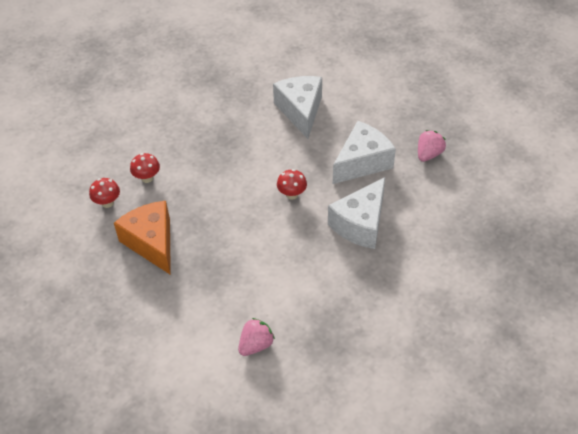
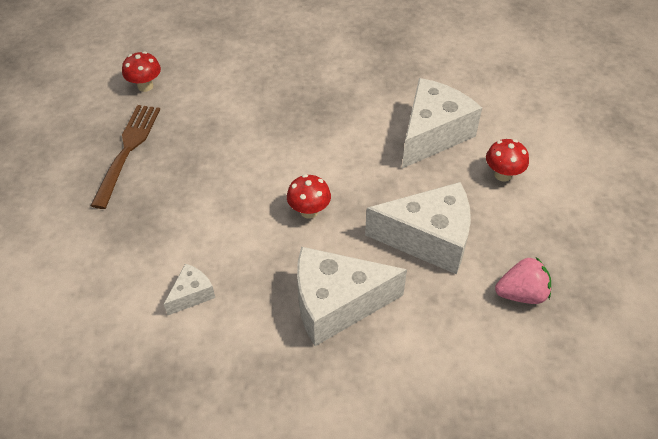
camera: 45 degrees right, 0 degrees up
orange cheese [114,201,171,275] -> brown fork [91,105,160,209]
red mushroom [130,153,160,183] -> red mushroom moved to [486,139,529,182]
pink strawberry [238,318,275,356] -> none
none -> white cheese [164,263,215,315]

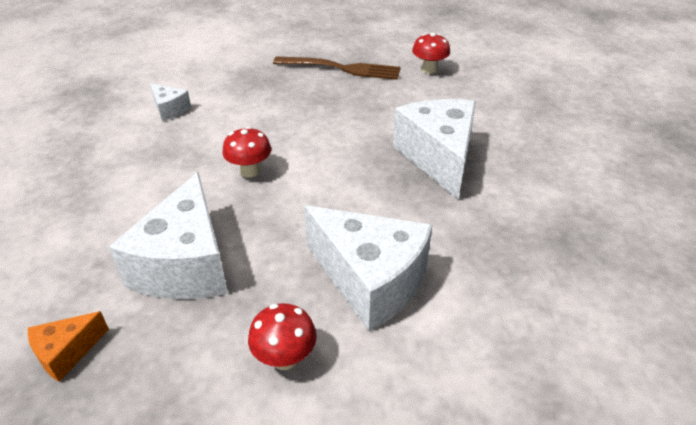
camera: 90 degrees right, 10 degrees down
white cheese [297,247,407,346] -> white cheese moved to [393,99,476,199]
pink strawberry [495,257,551,304] -> orange cheese [28,311,109,382]

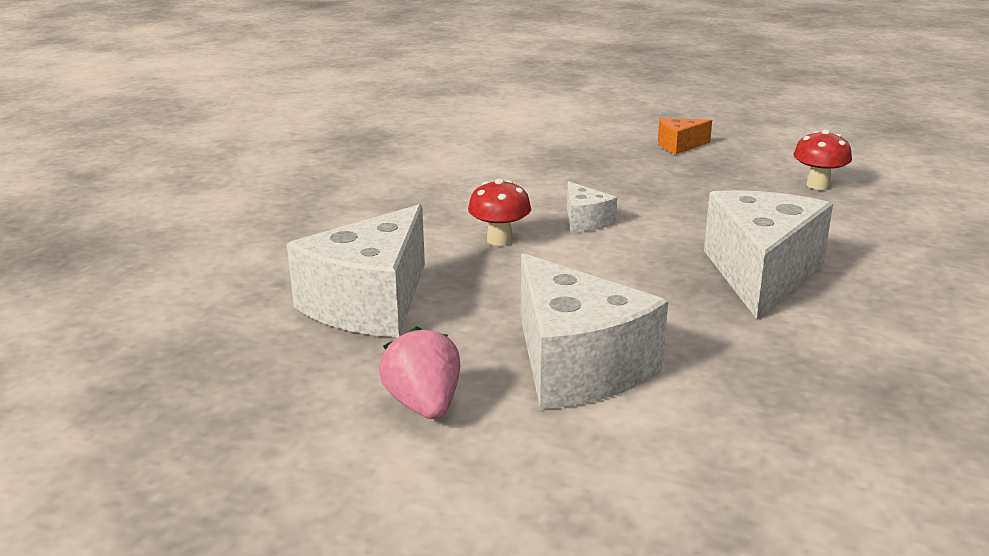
camera: 25 degrees right, 15 degrees down
orange cheese [28,311,109,382] -> orange cheese moved to [658,118,712,154]
white cheese [150,83,191,121] -> white cheese moved to [567,181,617,232]
red mushroom [248,303,317,370] -> pink strawberry [379,326,460,419]
brown fork [273,56,401,80] -> none

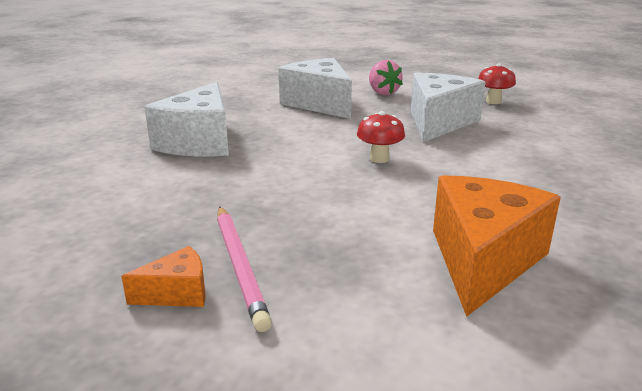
camera: 175 degrees right, 0 degrees up
white cheese [567,181,617,232] -> none
red mushroom [793,129,852,190] -> red mushroom moved to [478,63,516,104]
none -> pink pencil [217,206,272,332]
none -> orange cheese [433,176,561,317]

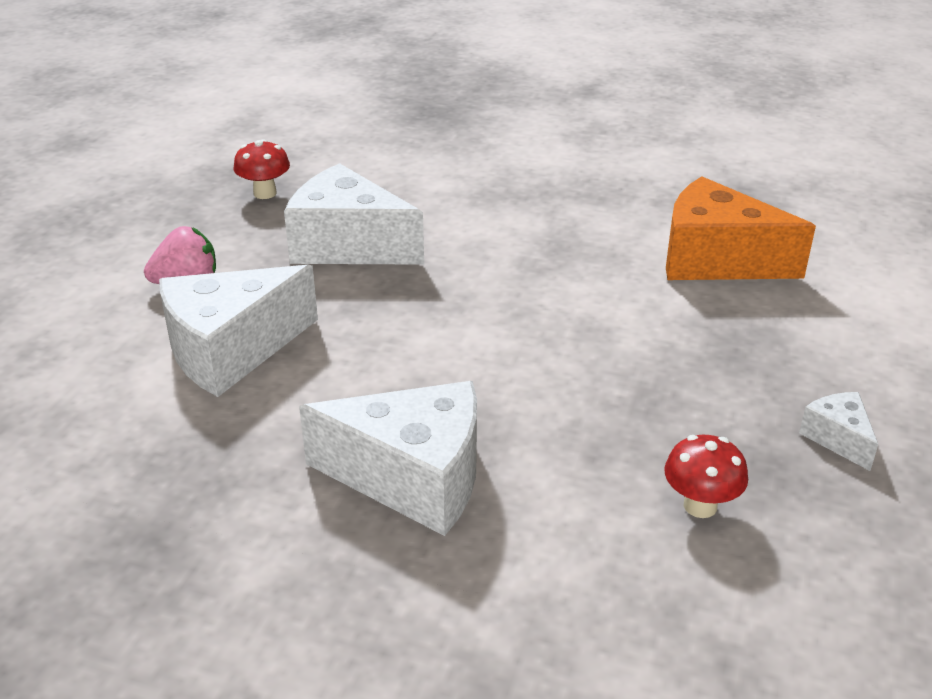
camera: 90 degrees left, 10 degrees up
orange cheese [121,246,206,307] -> white cheese [799,392,878,471]
pink pencil [217,206,272,332] -> none
red mushroom [357,111,405,163] -> red mushroom moved to [664,435,748,518]

